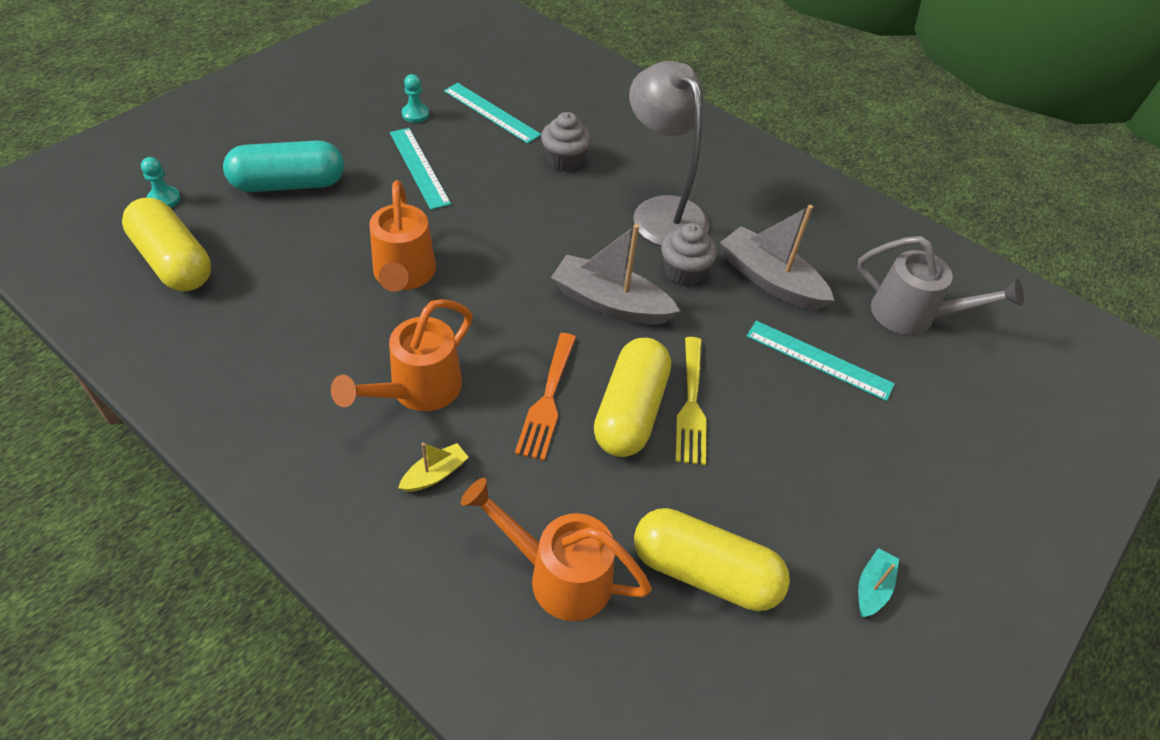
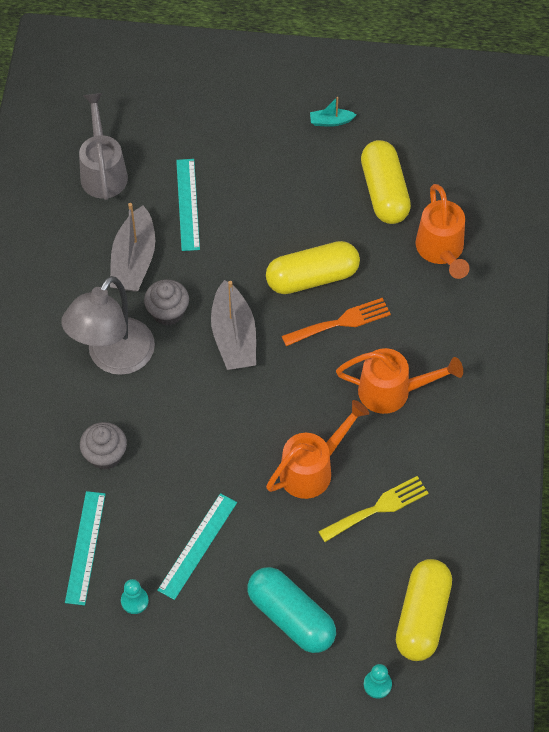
camera: 120 degrees left, 10 degrees up
yellow boat [398,443,469,492] -> none
yellow fork [675,337,707,465] -> yellow fork moved to [318,476,429,542]

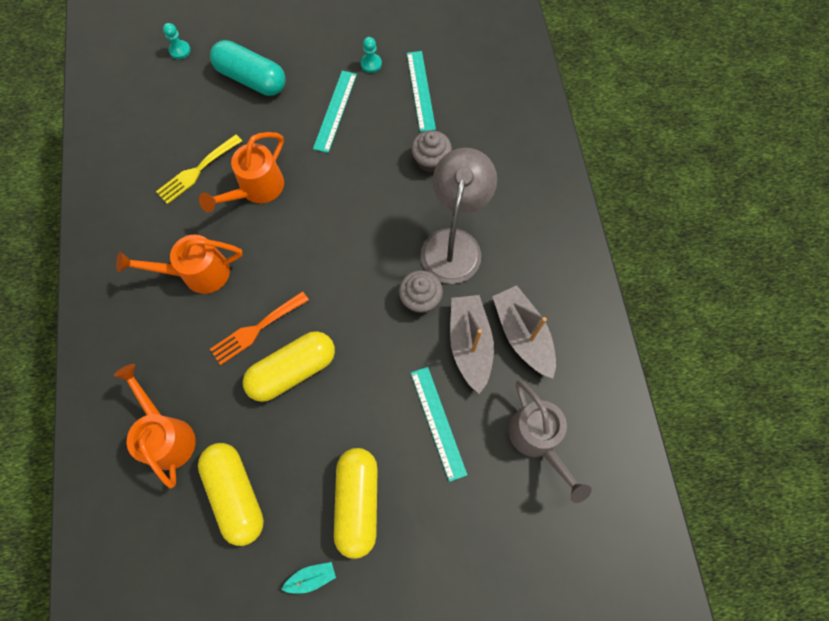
camera: 165 degrees right, 10 degrees up
grey boat [211,280,256,370] -> grey boat moved to [492,285,556,379]
yellow capsule [396,559,452,661] -> yellow capsule moved to [334,448,378,559]

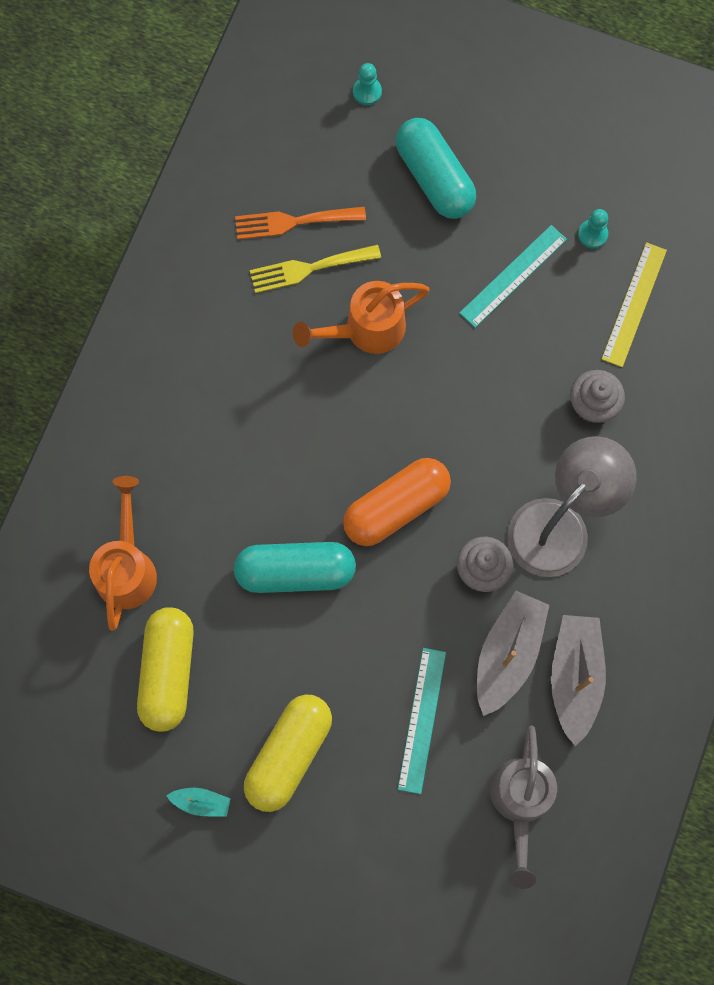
camera: 30 degrees right, 5 degrees up
orange watering can [116,235,242,294] -> none
orange fork [210,291,309,365] -> orange fork moved to [235,207,366,240]
yellow capsule [243,331,335,402] -> turquoise capsule [234,542,356,593]
turquoise ruler [407,51,436,132] -> yellow ruler [602,242,667,367]
none -> orange capsule [343,458,451,546]

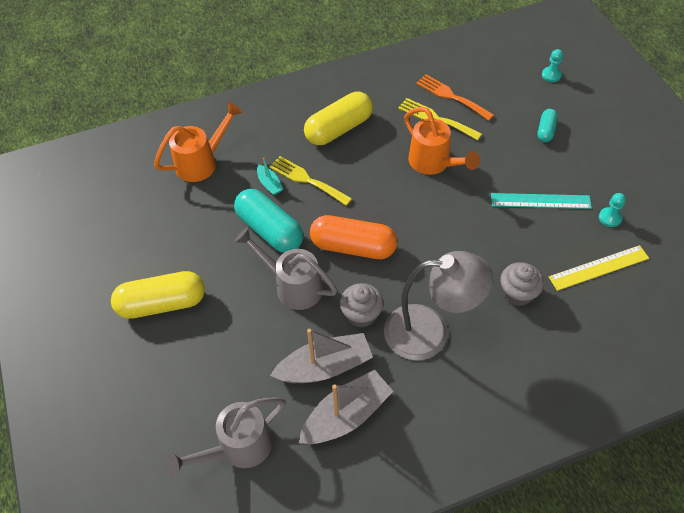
camera: 50 degrees right, 20 degrees down
yellow capsule [137,607,194,732] -> yellow capsule moved to [304,92,373,145]
turquoise boat [166,788,231,817] -> turquoise boat moved to [257,157,283,195]
orange watering can [293,281,429,354] -> orange watering can turned 150 degrees counterclockwise [404,107,480,175]
turquoise capsule [396,118,476,219] -> turquoise capsule [538,109,558,142], size x0.51
turquoise ruler [398,648,446,794] -> none
none -> grey watering can [234,227,338,310]
none -> yellow fork [269,156,352,206]

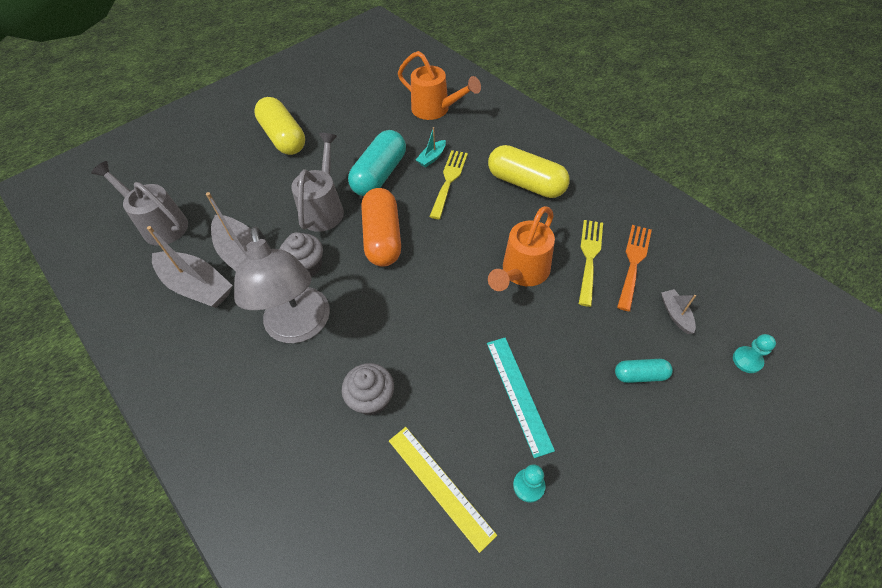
camera: 70 degrees right, 0 degrees up
none -> grey boat [661,289,696,334]

